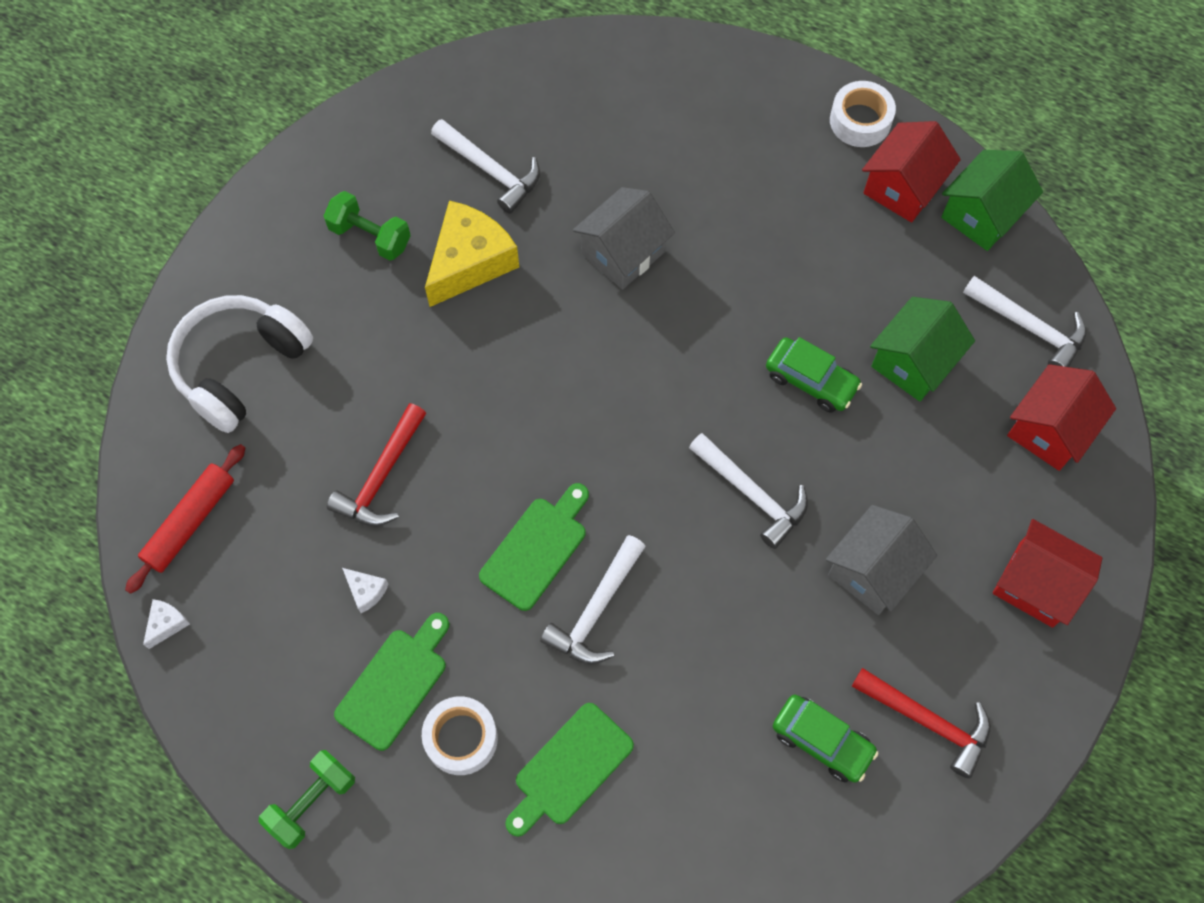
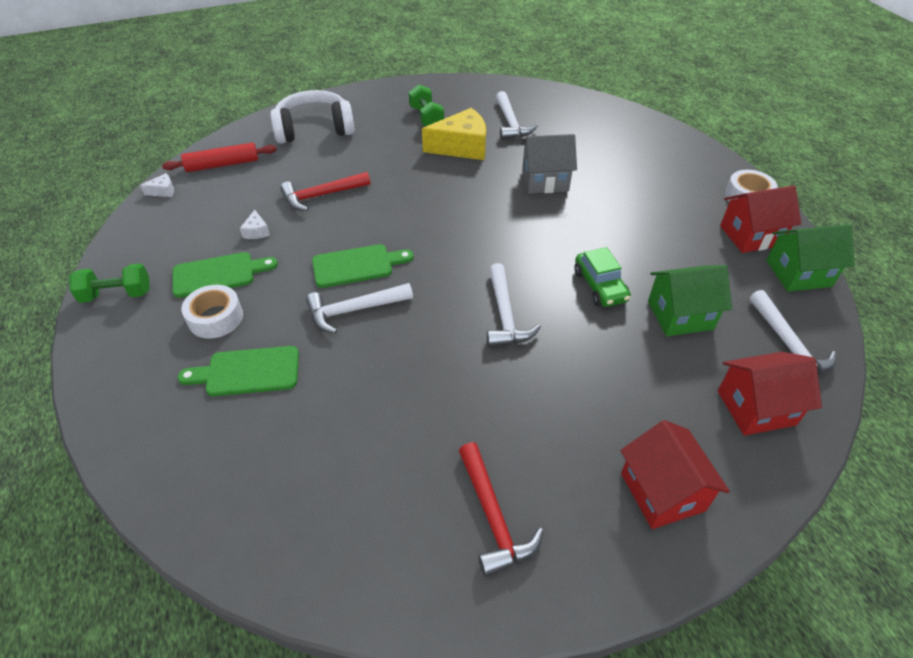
camera: 40 degrees right, 20 degrees down
green car [773,695,879,783] -> none
grey house [826,505,937,615] -> none

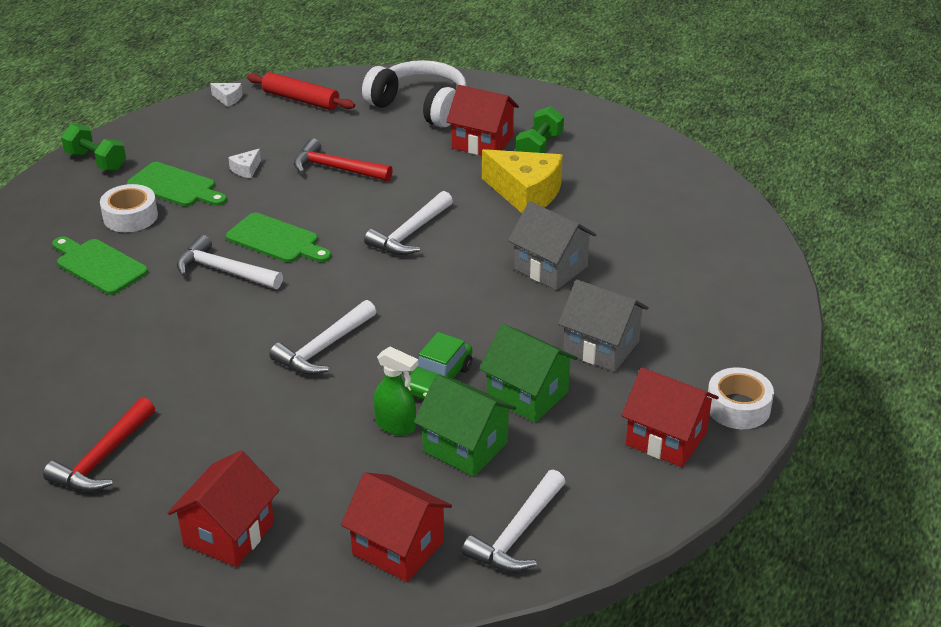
camera: 45 degrees right, 10 degrees down
white hammer [496,91,538,140] -> white hammer moved to [364,191,453,255]
green house [766,224,855,292] -> green house moved to [479,324,578,422]
none -> green spray bottle [374,347,418,435]
none -> red house [446,85,519,155]
none -> grey house [558,279,649,372]

